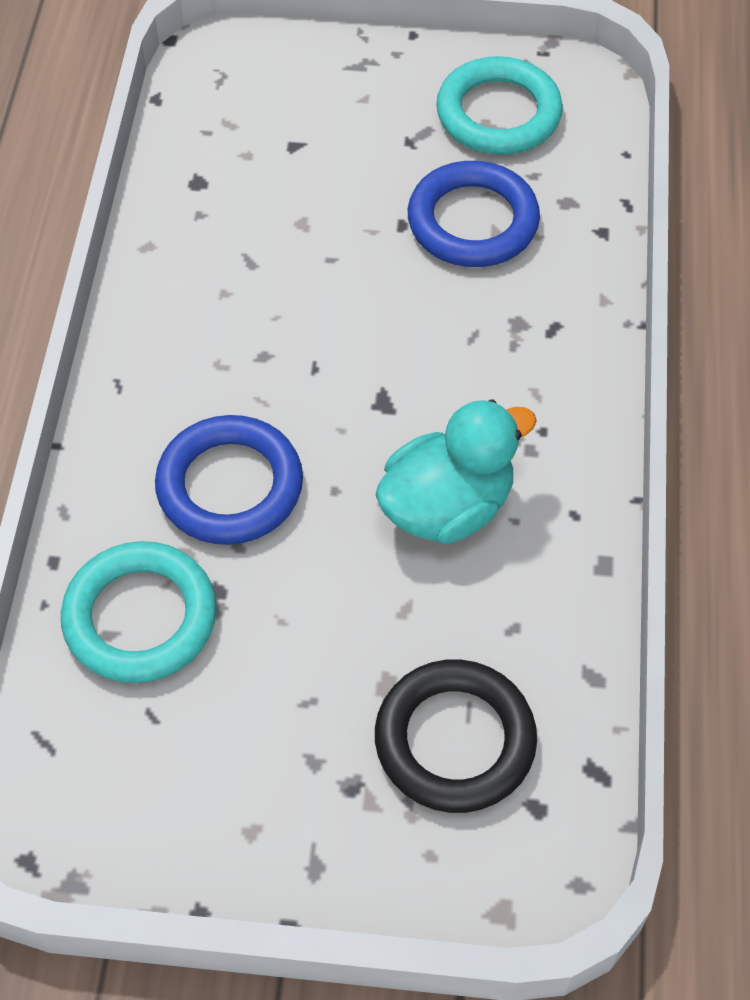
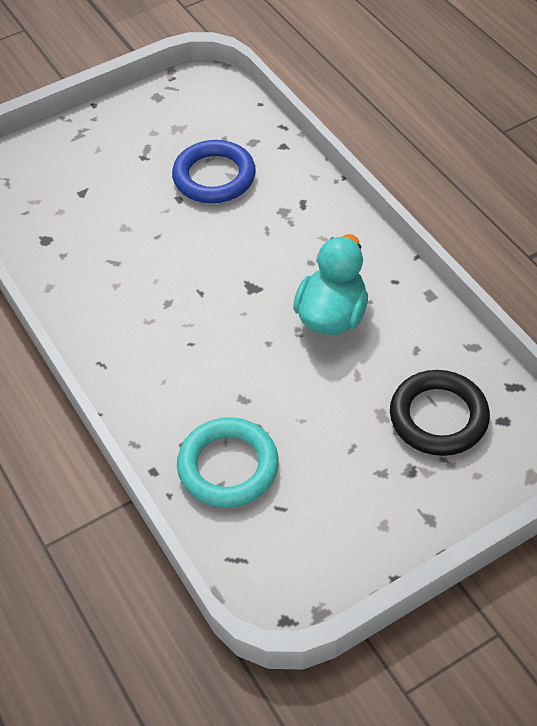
camera: 35 degrees left, 5 degrees down
blue ring [155,415,303,545] -> none
turquoise ring [436,56,563,155] -> none

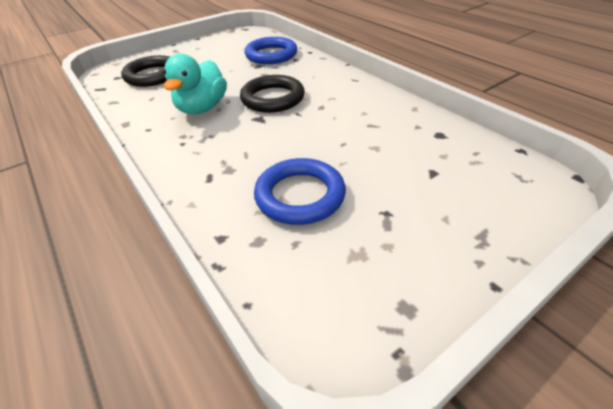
camera: 175 degrees right, 10 degrees down
turquoise ring [177,417,279,508] -> blue ring [245,37,297,64]
none -> black ring [240,75,305,113]

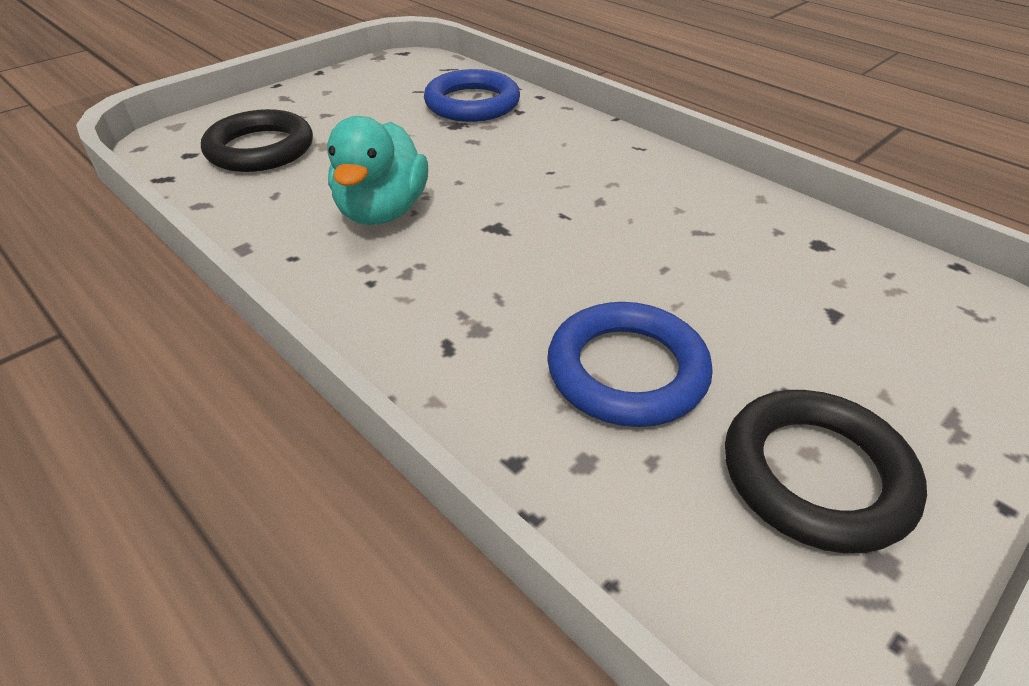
camera: 10 degrees left, 0 degrees up
black ring [240,75,305,113] -> black ring moved to [725,390,927,553]

